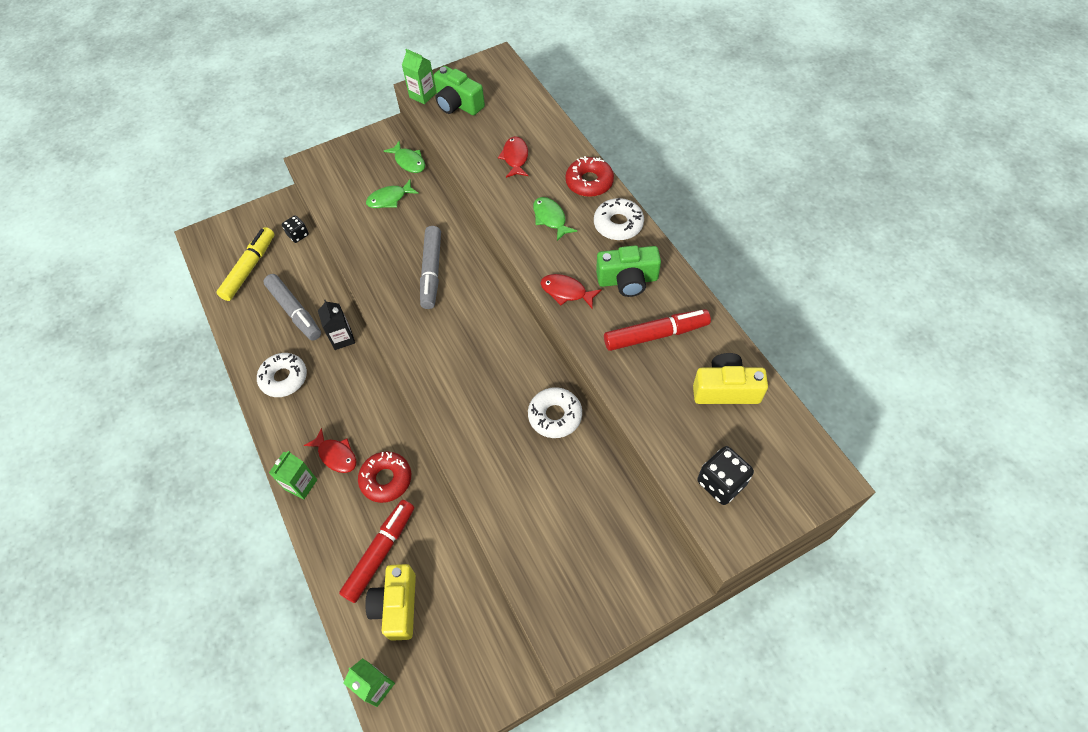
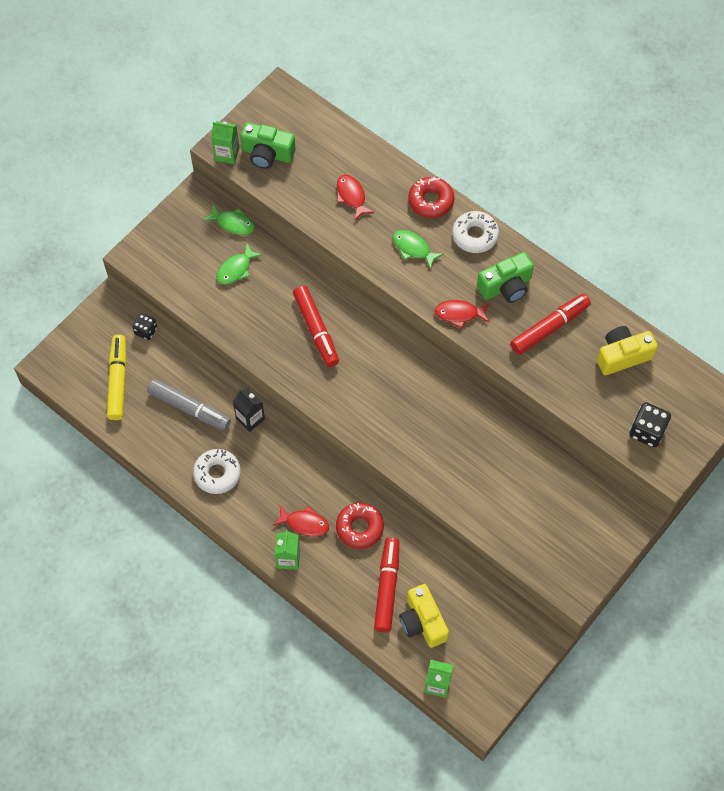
camera: 25 degrees left, 5 degrees up
grey marker [420,226,441,309] -> red marker [293,286,339,367]
white donut [528,387,582,438] -> none

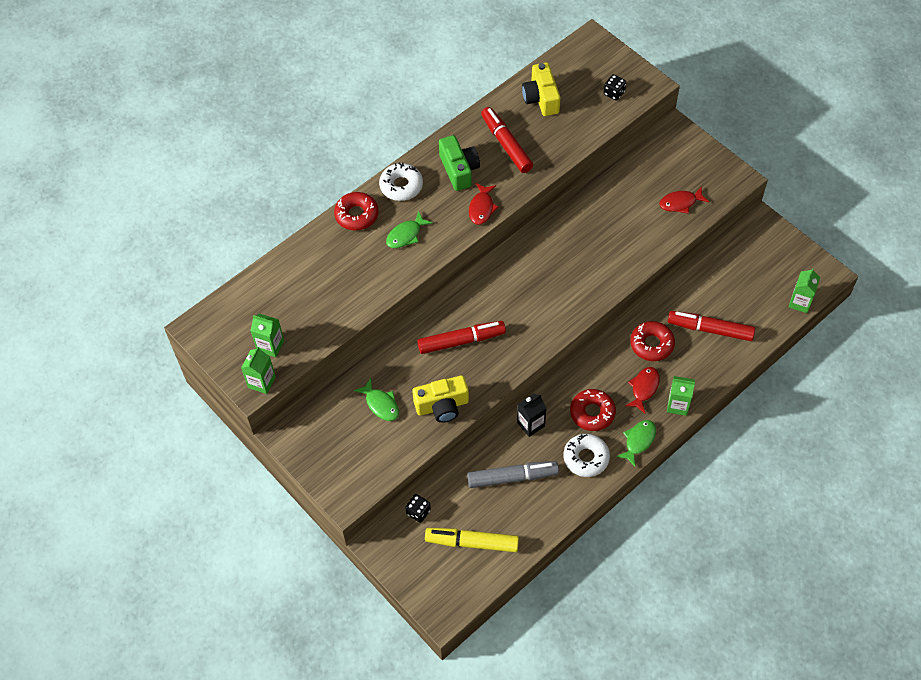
camera: 80 degrees left, 5 degrees down
grey marker [147,379,231,430] -> grey marker turned 45 degrees clockwise [467,461,559,488]
green fish [203,205,255,235] -> green fish moved to [616,420,656,467]
green camera [240,122,296,169] -> green carton [250,313,284,357]
red fish [337,175,374,220] -> red fish moved to [659,186,709,213]
yellow camera [399,584,449,648] -> yellow camera moved to [412,375,469,423]
black dice [629,402,671,448] -> black dice [604,74,626,101], size x0.65
none -> red donut [570,389,616,431]

